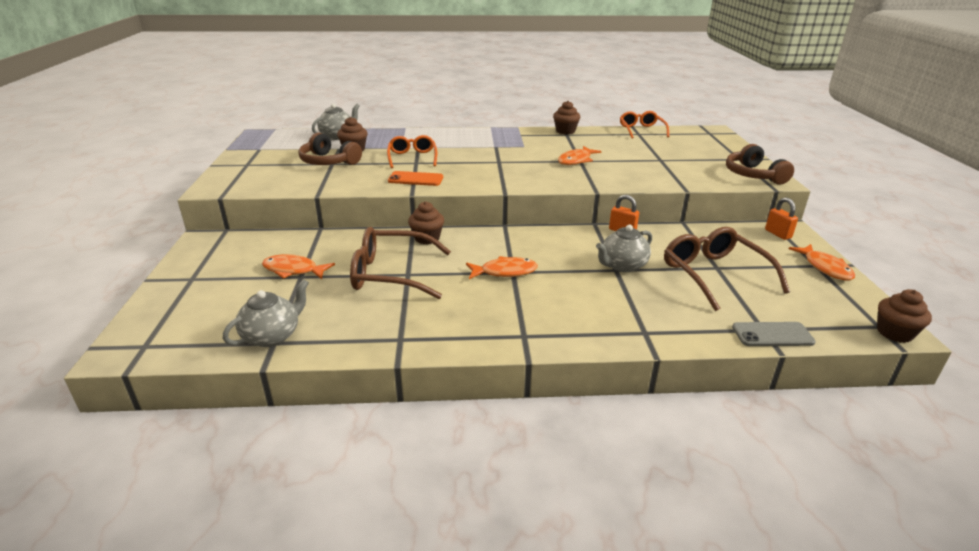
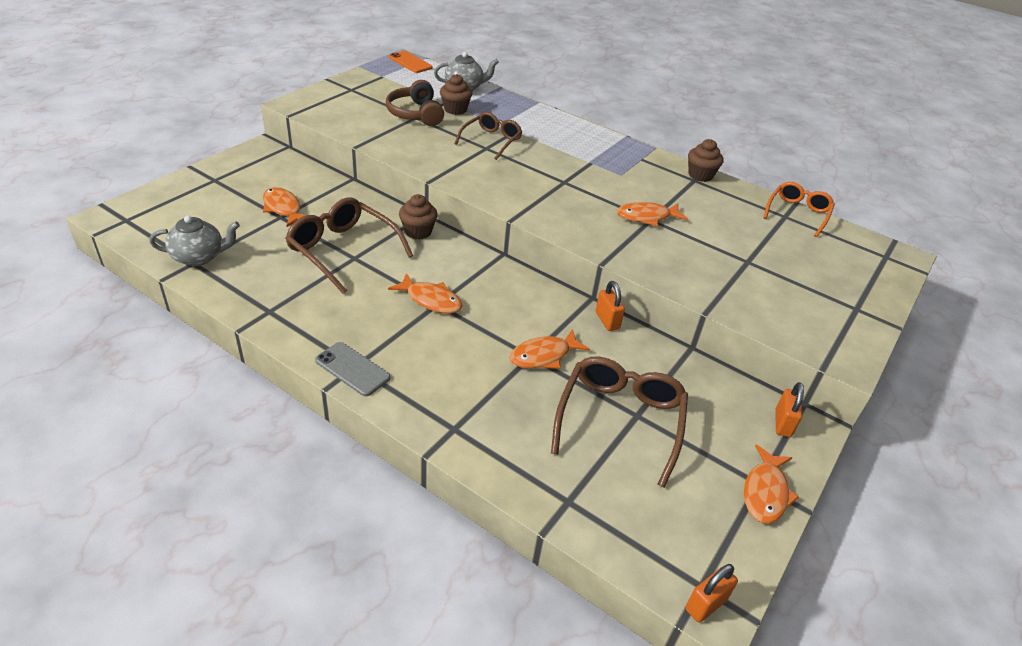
camera: 35 degrees right, 10 degrees up
orange glasses [387,135,437,168] -> brown glasses [454,112,522,160]
orange phone [388,171,443,186] -> orange phone moved to [389,51,432,73]
grey teapot [596,225,652,272] -> orange fish [509,329,590,369]
brown headphones [726,144,794,184] -> none
grey phone [732,322,816,346] -> grey phone moved to [315,342,391,396]
brown cupcake [877,289,932,343] -> orange padlock [686,564,738,623]

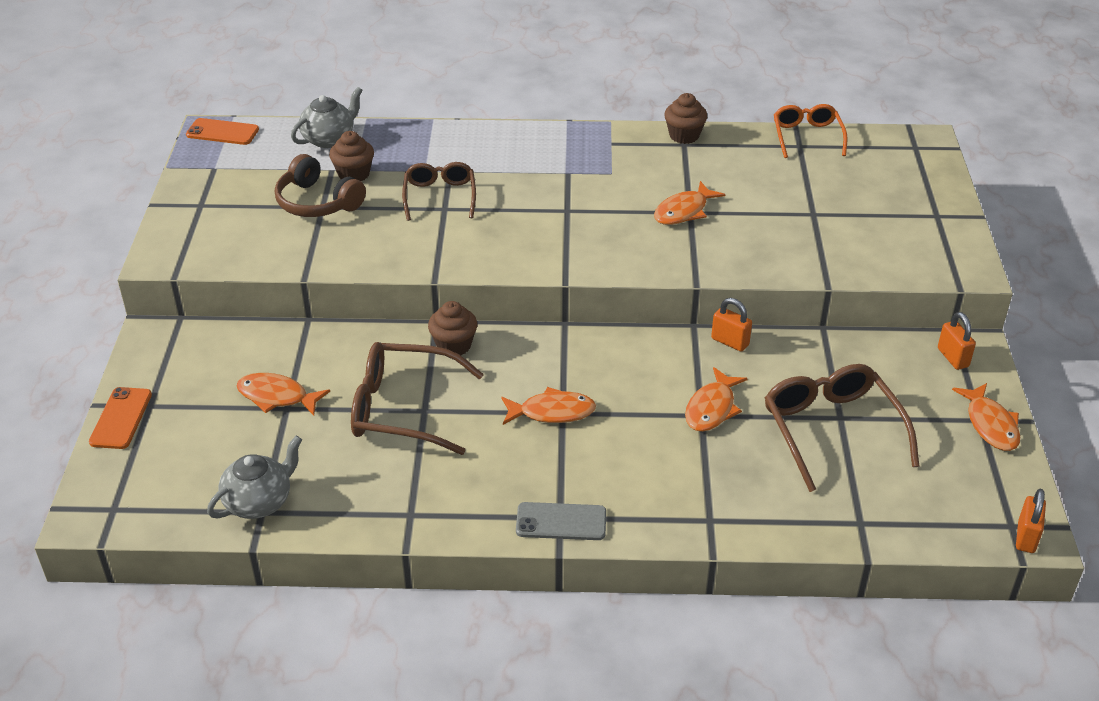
camera: 30 degrees left, 0 degrees up
none -> orange phone [89,387,152,449]

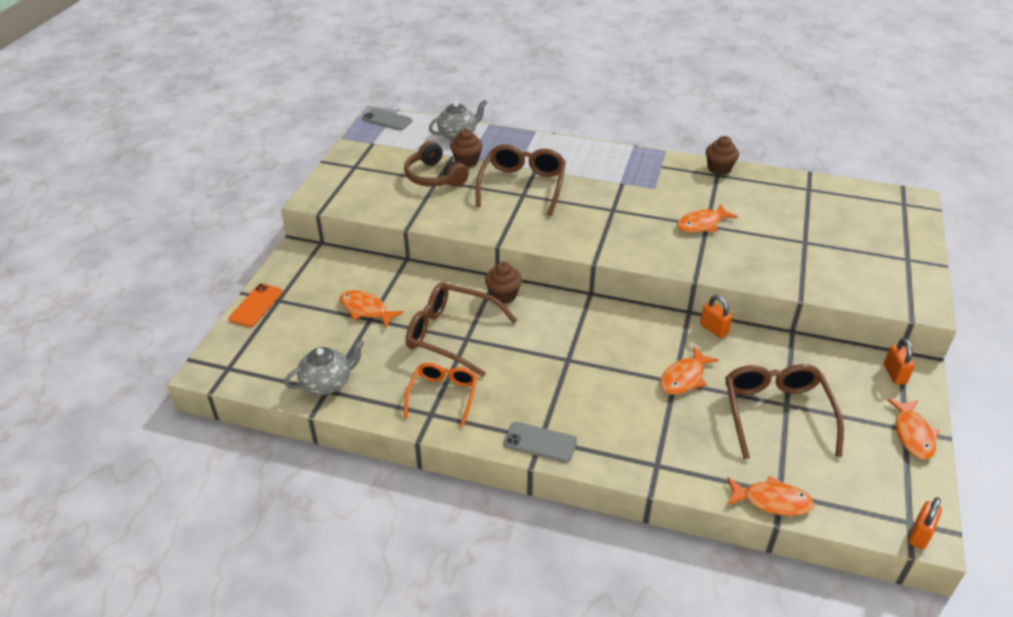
camera: 15 degrees right, 0 degrees up
orange phone [186,118,259,145] -> grey phone [362,108,412,130]
brown glasses [402,162,476,221] -> brown glasses [476,144,566,216], size x1.55
orange fish [501,387,596,425] -> orange fish moved to [727,476,814,516]
orange glasses [774,104,848,158] -> orange glasses moved to [404,363,478,427]

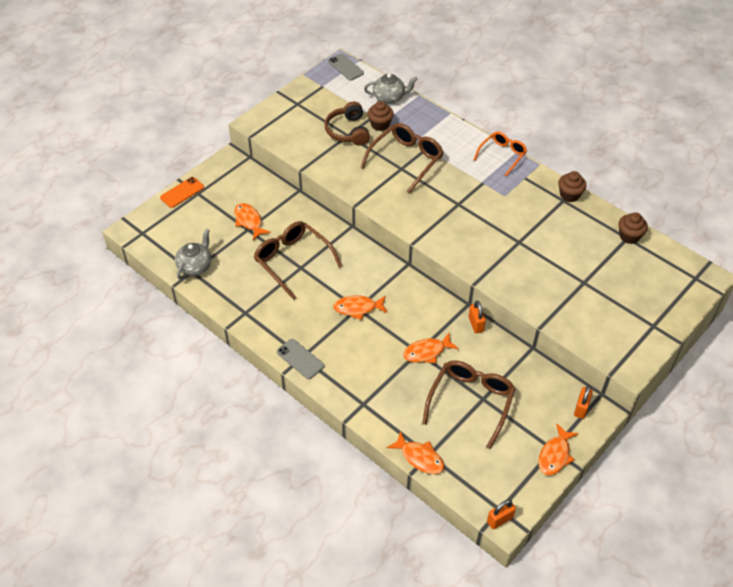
camera: 25 degrees right, 10 degrees up
grey teapot [284,339,365,395] -> grey teapot turned 60 degrees counterclockwise [175,229,211,279]
orange glasses [404,363,478,427] -> orange glasses moved to [474,132,527,176]
brown cupcake [485,262,522,304] -> brown cupcake moved to [618,212,648,244]
orange fish [677,204,738,233] -> orange fish moved to [333,295,388,320]

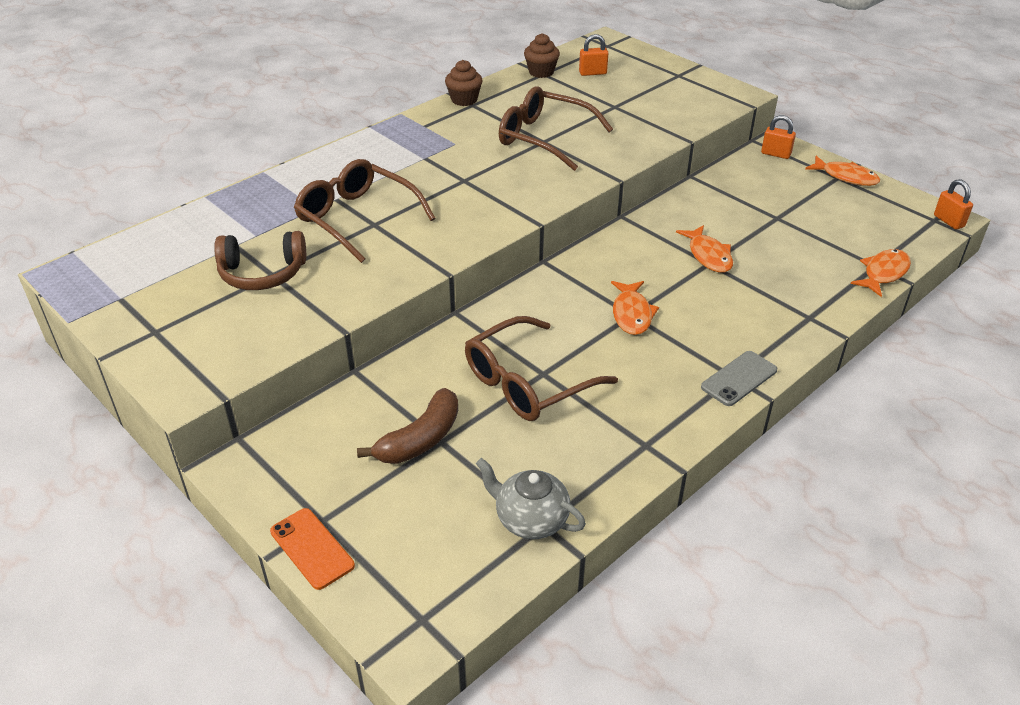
camera: 85 degrees left, 10 degrees down
orange fish [235,203,271,240] -> brown banana [357,388,458,464]
grey phone [328,54,364,81] -> none
grey teapot [364,73,418,104] -> none
brown cupcake [367,101,394,131] -> none
brown glasses [422,360,515,449] -> brown glasses moved to [499,86,613,171]
orange padlock [468,301,486,333] -> orange padlock moved to [579,34,608,76]
orange glasses [474,132,527,176] -> none

